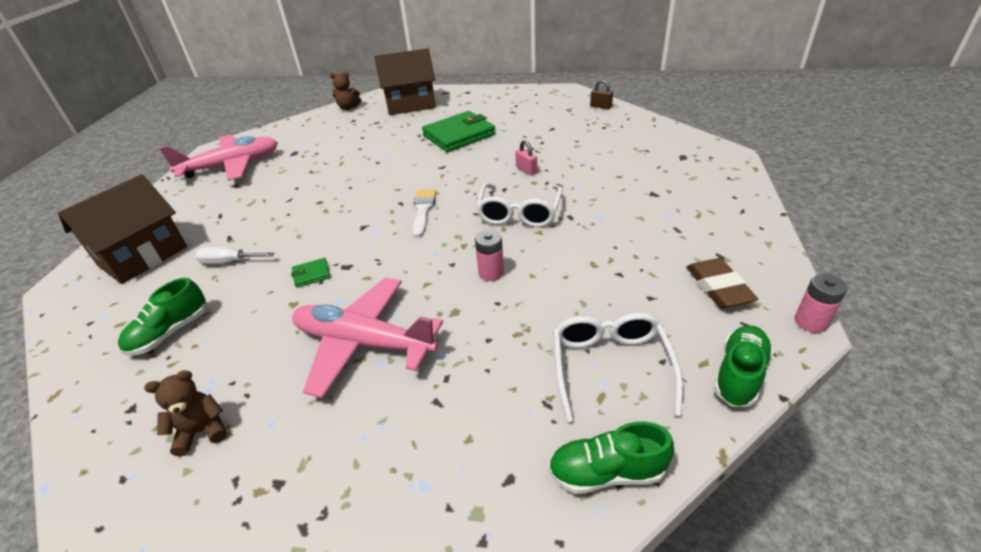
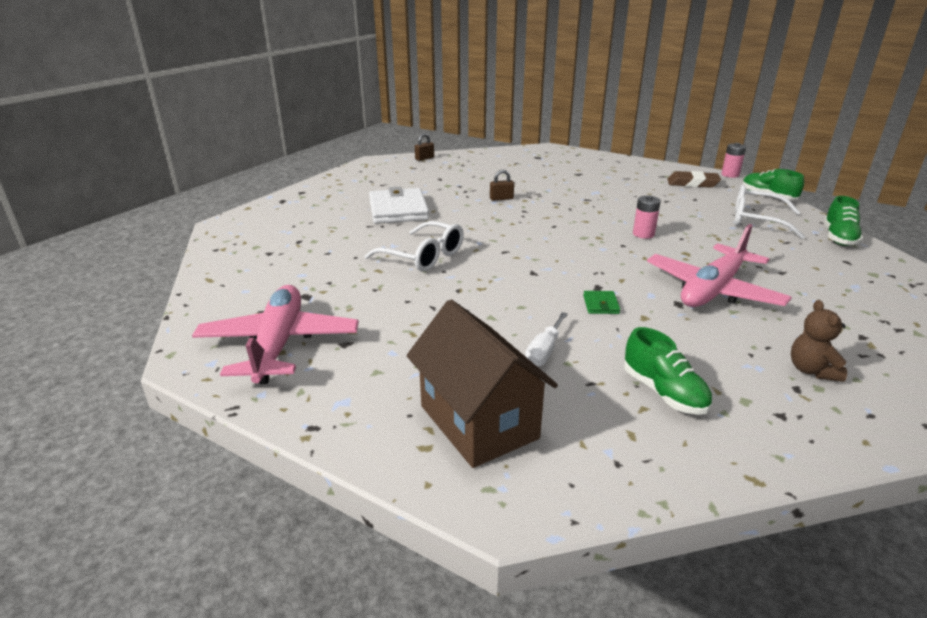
camera: 70 degrees left, 10 degrees down
brown teddy bear [330,72,362,110] -> none
brown house [374,48,436,115] -> none
white brush [412,189,436,238] -> none
green wallet [422,111,496,152] -> white wallet [369,186,429,224]
white glasses [476,183,563,227] -> white glasses moved to [365,221,464,271]
pink padlock [515,140,537,175] -> brown padlock [490,170,514,201]

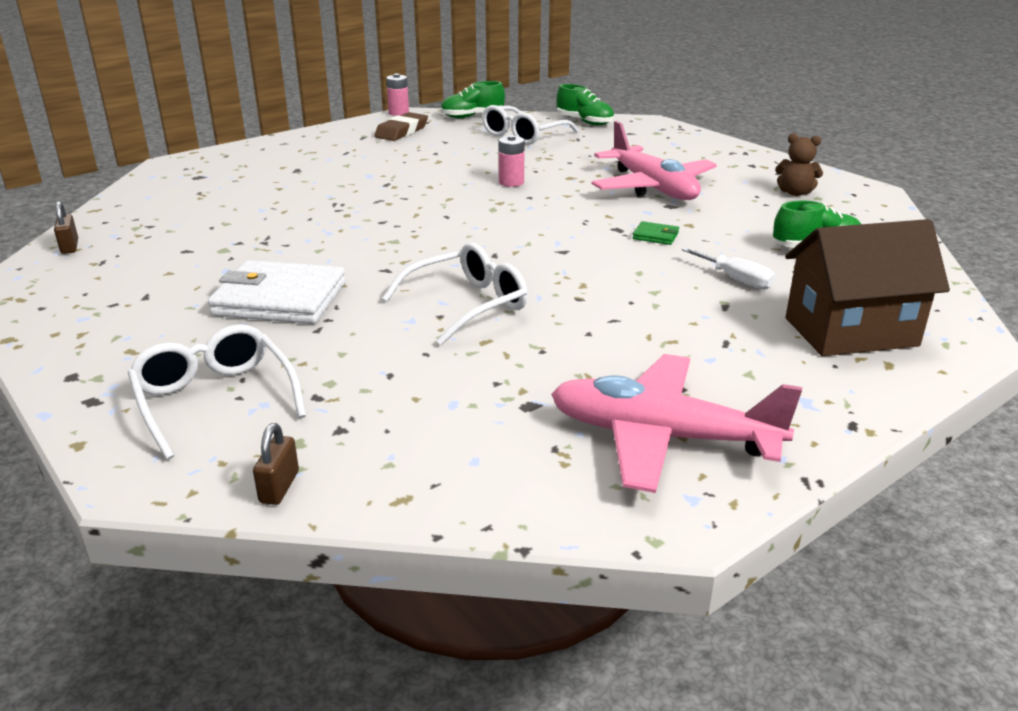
camera: 70 degrees left, 0 degrees up
brown padlock [490,170,514,201] -> brown padlock moved to [253,423,299,505]
none -> white glasses [128,324,306,460]

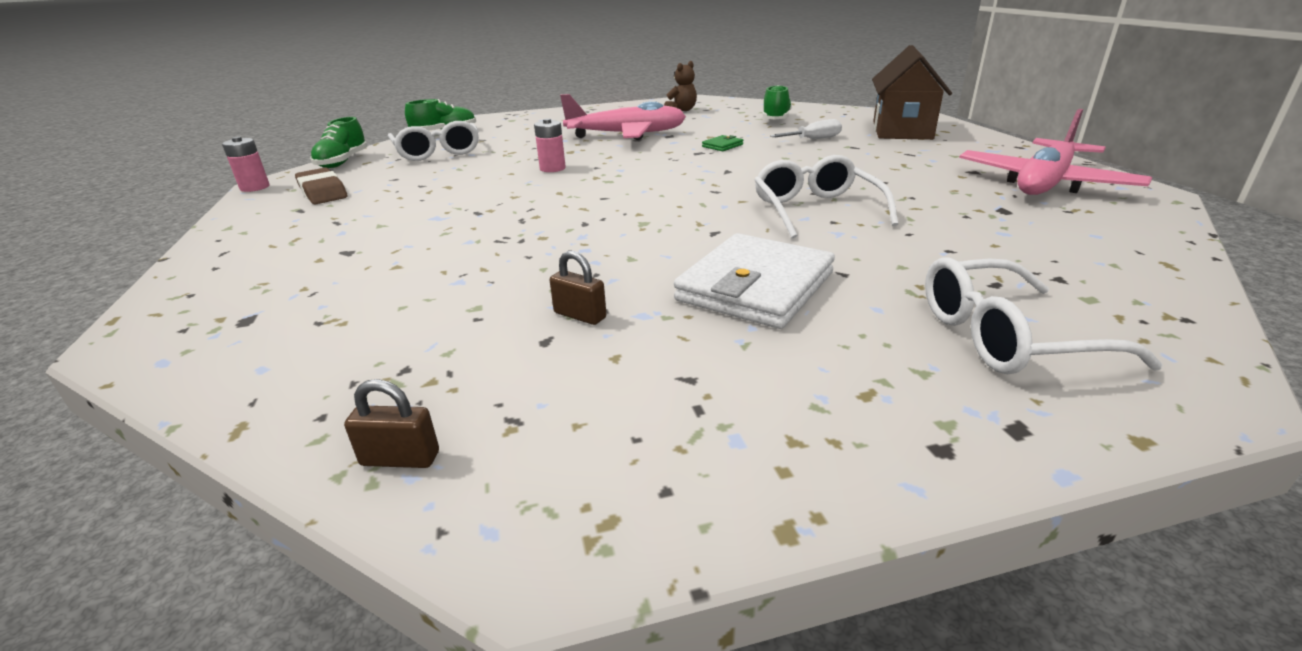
camera: 65 degrees left, 0 degrees up
brown padlock [253,423,299,505] -> brown padlock moved to [550,251,606,325]

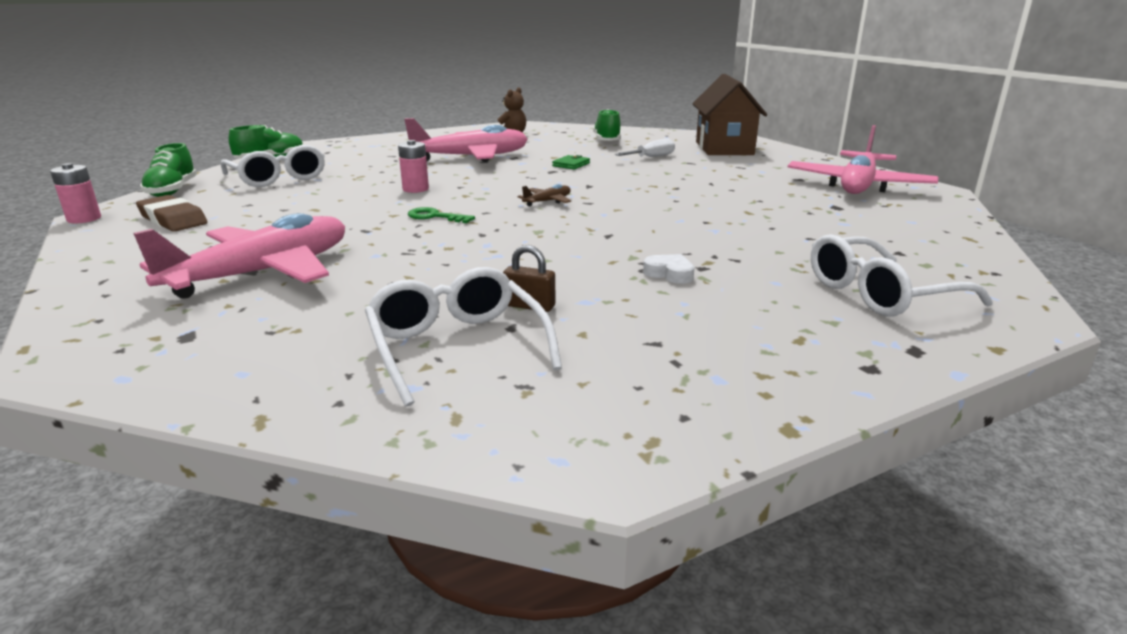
camera: 15 degrees left, 5 degrees down
brown padlock [344,379,439,468] -> none
white wallet [674,233,835,329] -> white heart [643,254,695,284]
white glasses [755,155,899,238] -> white glasses moved to [365,267,562,407]
none -> pink plane [134,213,345,299]
none -> green key [408,207,475,223]
none -> brown plane [517,184,571,207]

